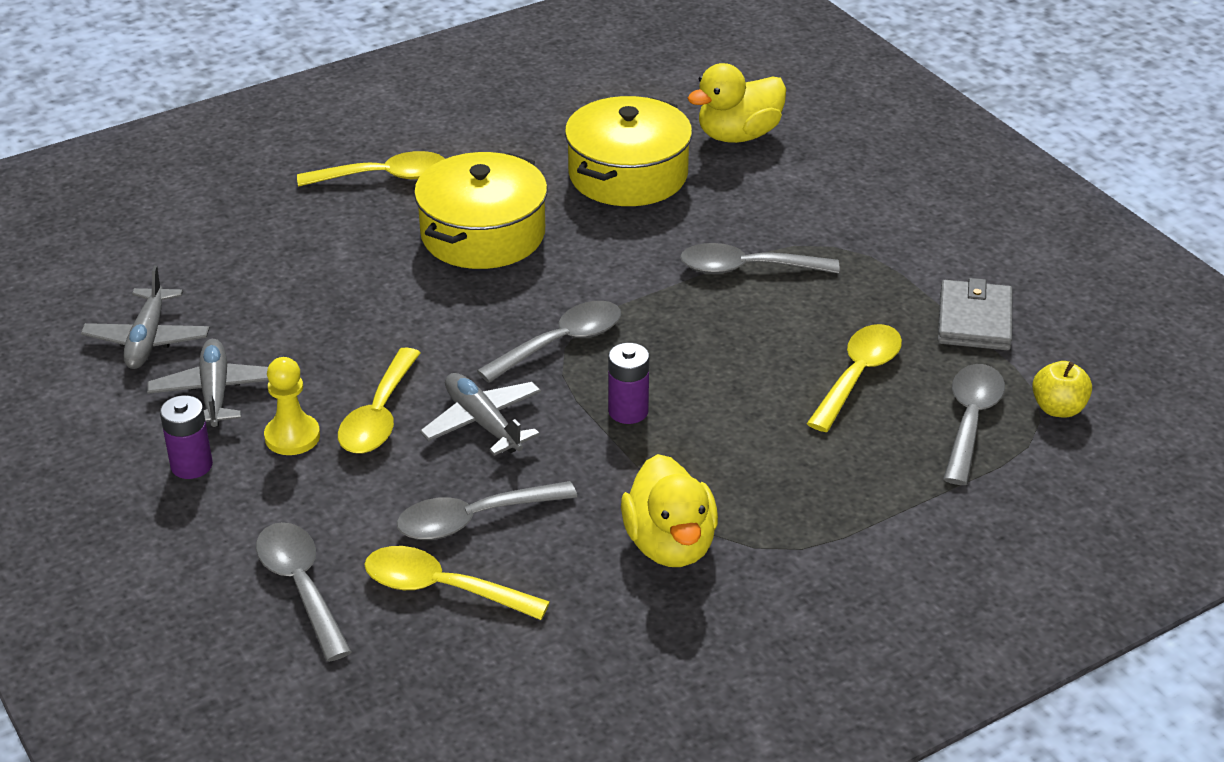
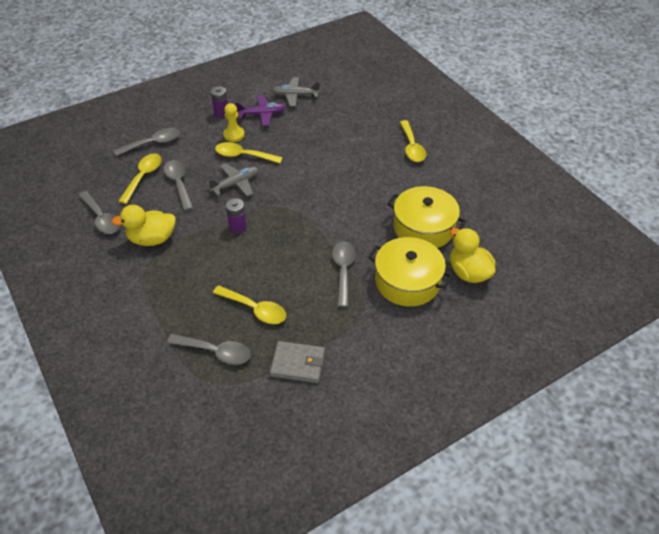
camera: 90 degrees right, 10 degrees up
grey plane [147,339,268,427] -> purple plane [235,95,286,126]
yellow pot [414,152,548,269] -> yellow pot moved to [368,237,452,307]
grey spoon [477,301,621,383] -> grey spoon moved to [78,191,120,234]
yellow apple [1032,361,1092,418] -> none

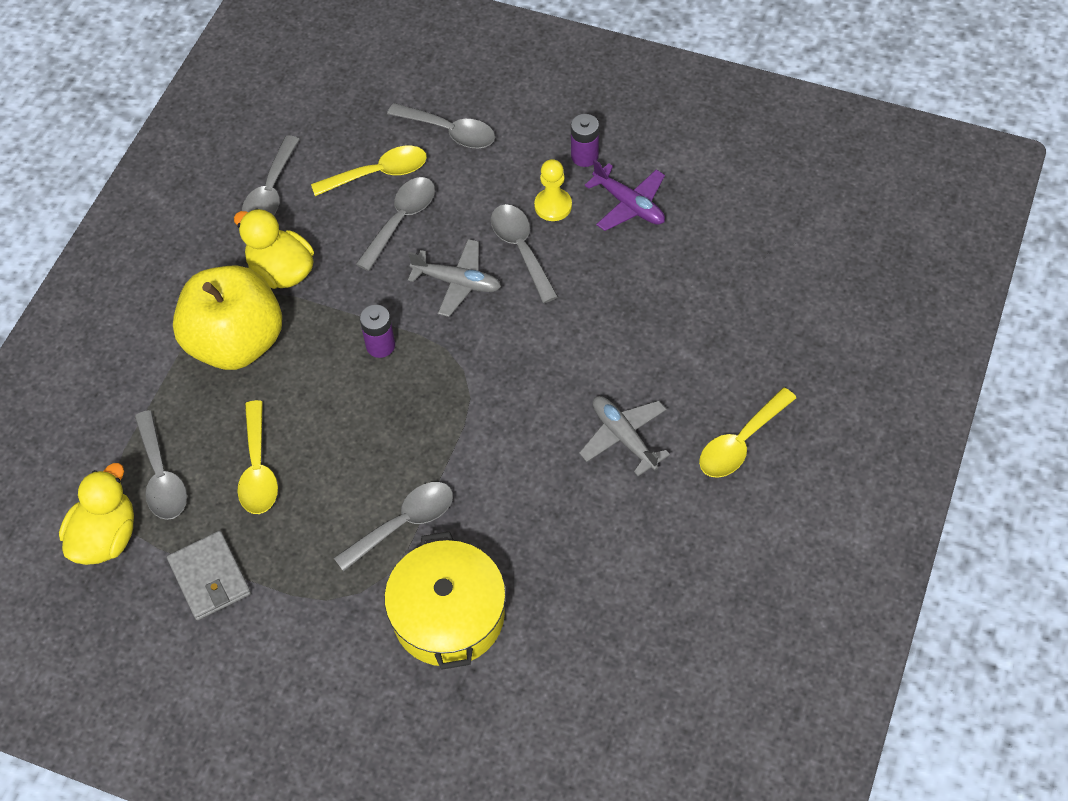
camera: 55 degrees right, 10 degrees up
yellow spoon [215,142,283,163] -> grey spoon [491,204,558,303]
grey plane [272,77,320,107] -> grey plane moved to [579,396,670,476]
yellow pot [387,186,466,248] -> none
yellow duck [450,228,496,283] -> yellow duck moved to [59,463,134,565]
none -> yellow apple [173,265,282,370]

